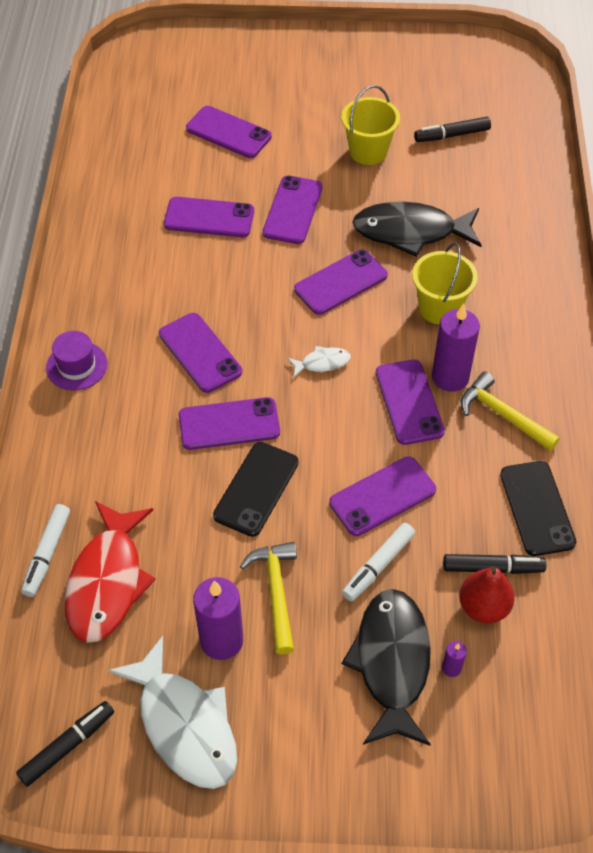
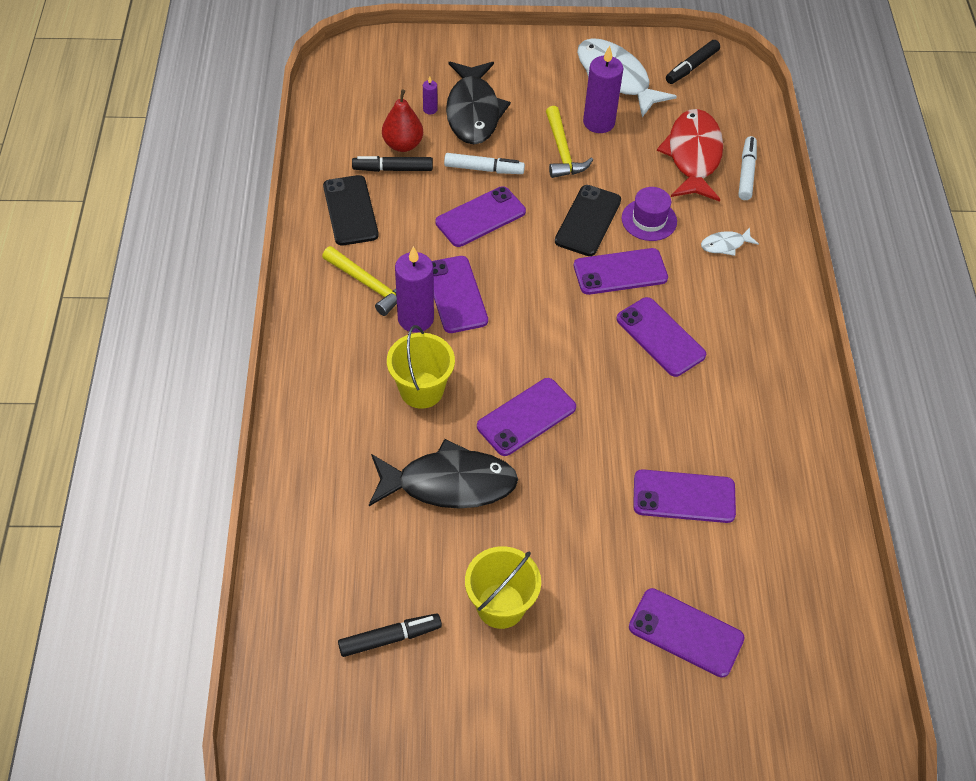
camera: 175 degrees right, 0 degrees up
purple hat [46,331,107,390] -> purple hat moved to [622,187,677,241]
purple phone [263,176,323,244] -> none
white fish [287,346,351,378] -> white fish moved to [701,227,759,256]
white marker [342,523,415,601] -> white marker turned 60 degrees clockwise [444,153,525,174]

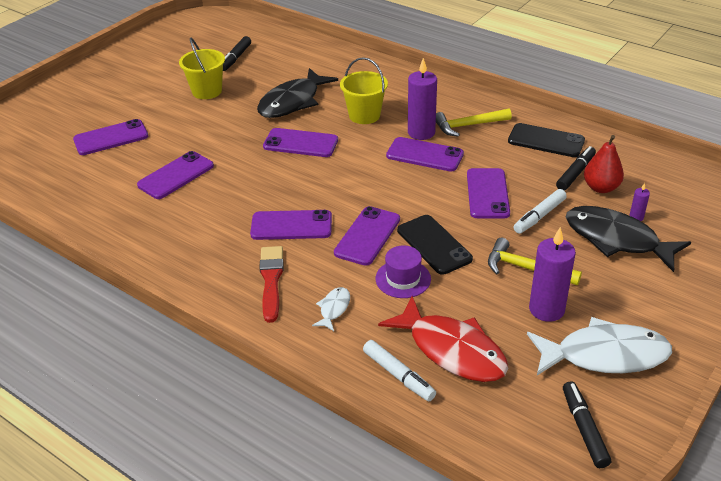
camera: 130 degrees right, 15 degrees down
purple phone [477,378,576,456] -> purple phone turned 75 degrees counterclockwise [263,128,338,157]
none -> red brush [259,246,284,323]

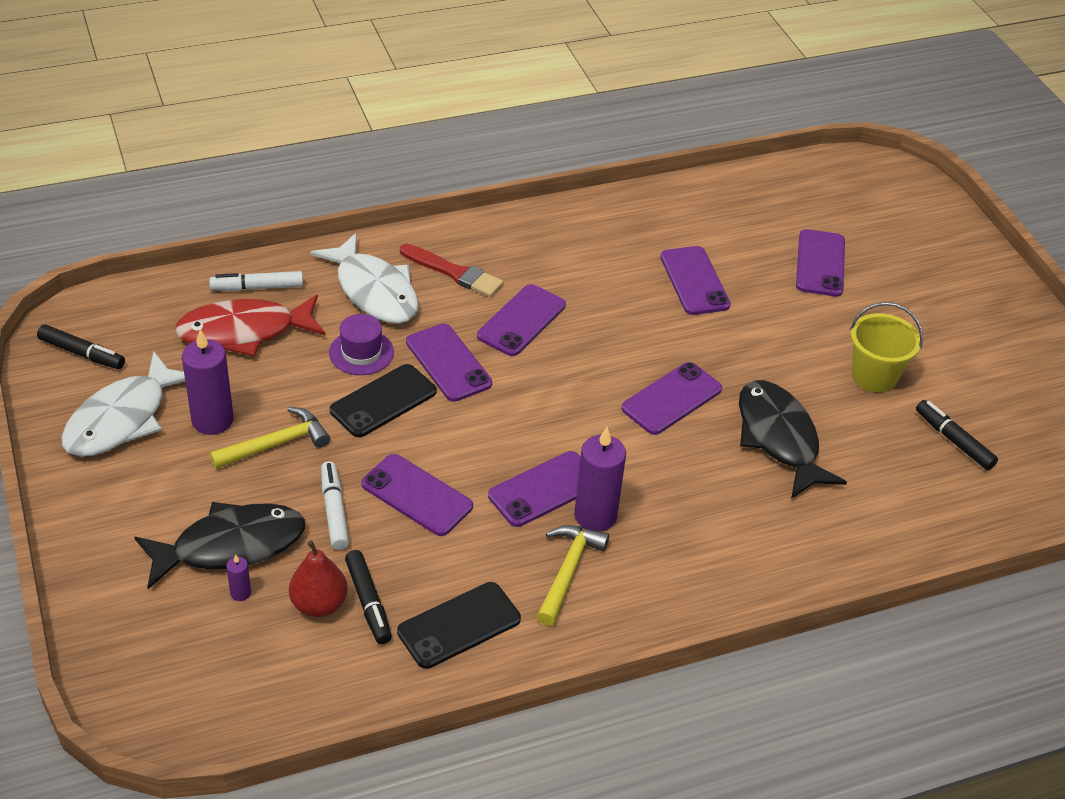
camera: 120 degrees right, 5 degrees up
white fish [312,287,350,331] -> white fish [310,233,419,324], size x2.22
yellow bucket [340,57,388,124] -> none
black phone [397,215,473,275] -> black phone turned 45 degrees counterclockwise [330,364,437,437]

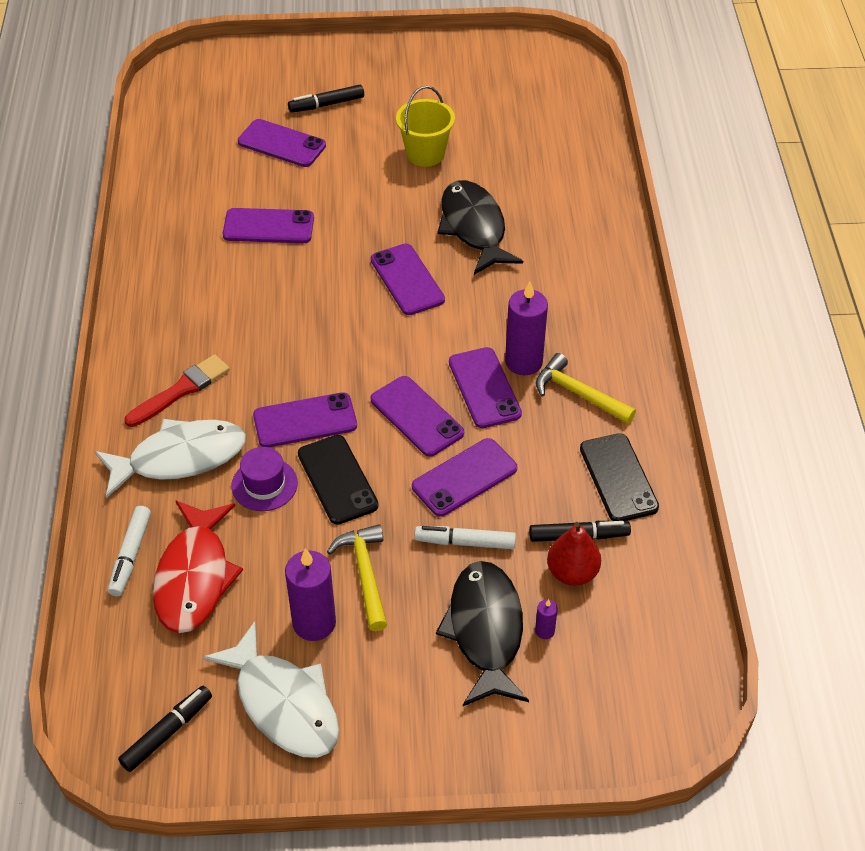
camera: 70 degrees left, 5 degrees up
purple phone [477,284,566,356] -> purple phone moved to [371,376,464,457]
black fish [739,380,847,498] -> black fish turned 75 degrees clockwise [437,180,523,275]
black marker [916,400,998,470] -> black marker moved to [288,85,364,113]

